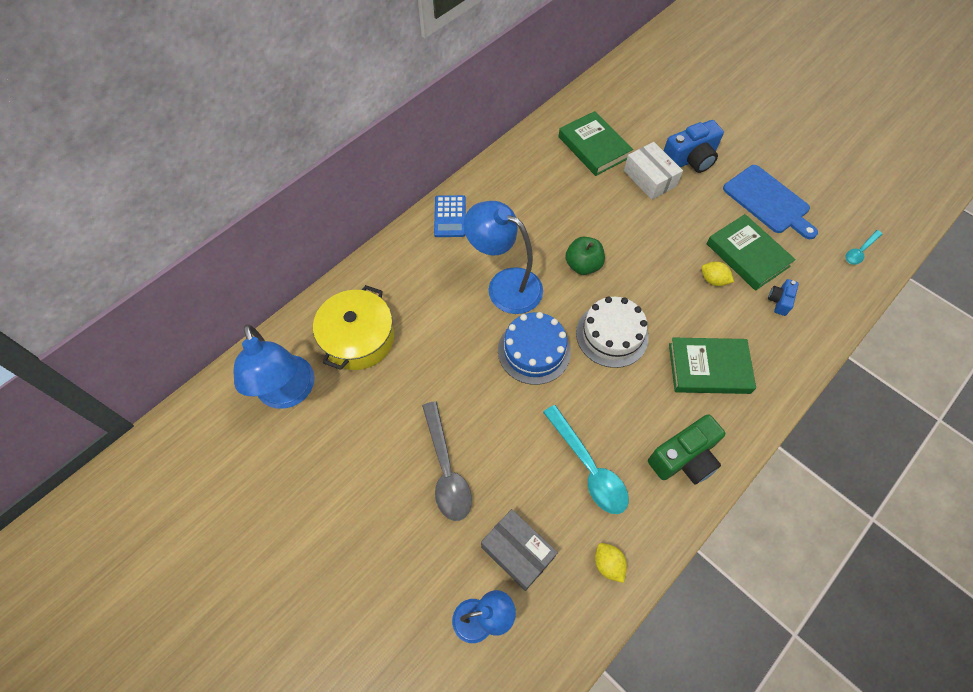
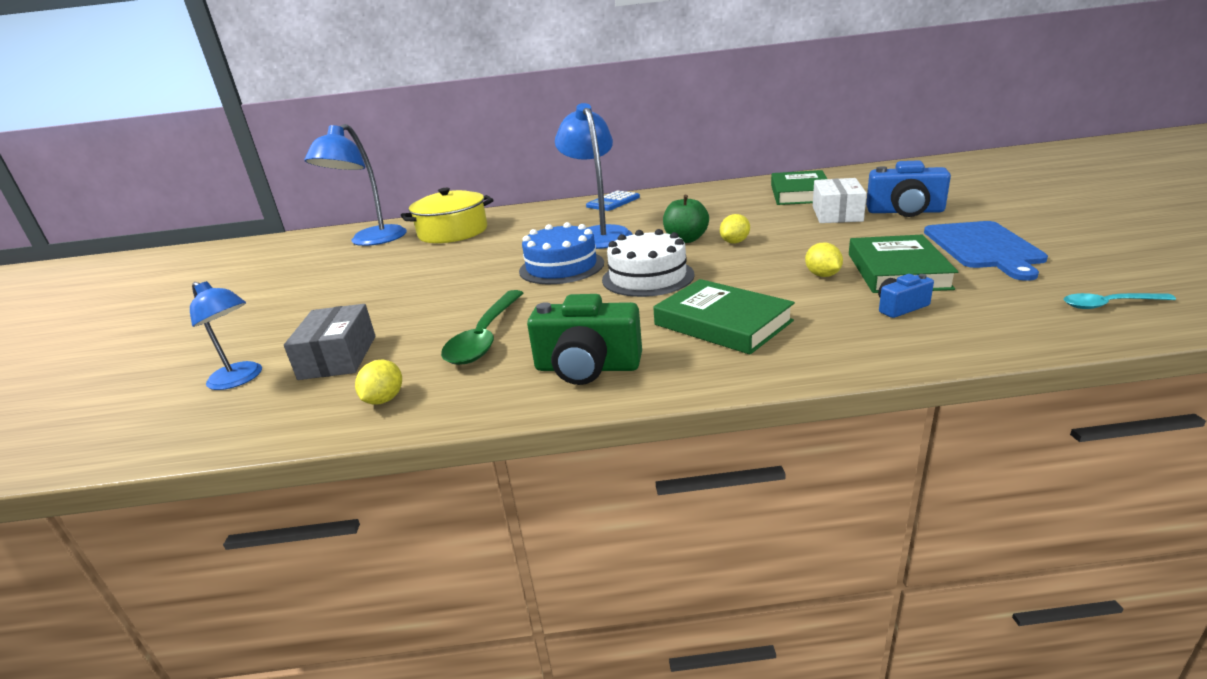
camera: 45 degrees right, 35 degrees down
grey spoon [422,401,472,521] -> none
turquoise spoon [543,405,629,514] -> green spoon [441,290,523,365]
none -> yellow lemon [720,214,750,243]

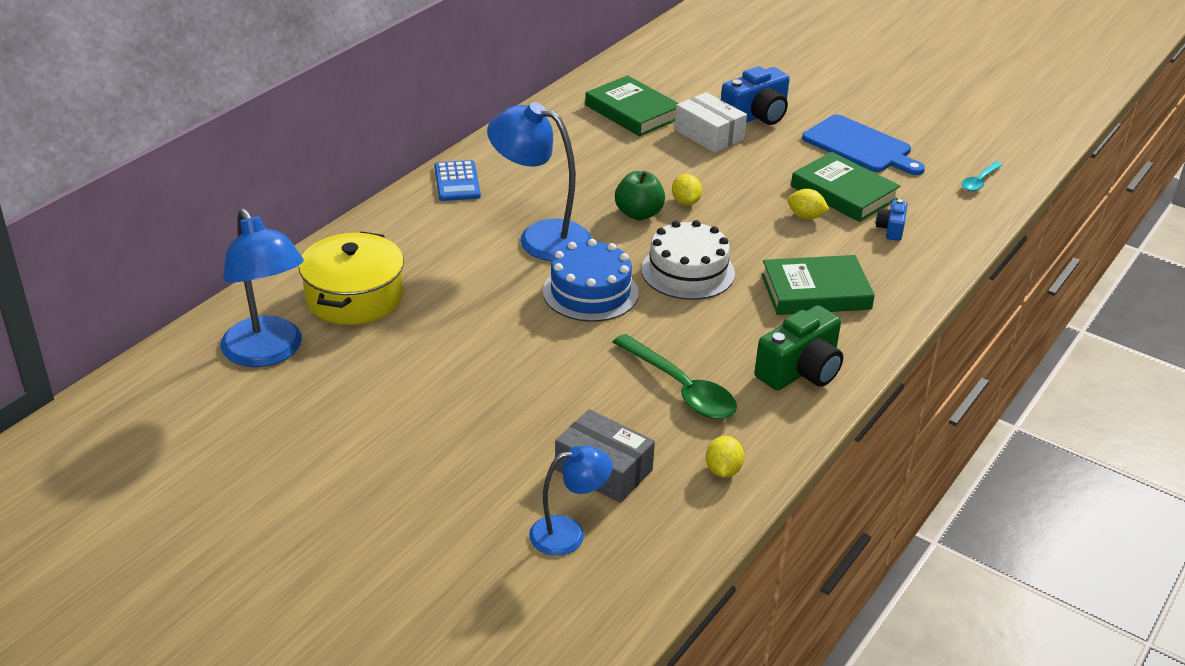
camera: 55 degrees left, 10 degrees up
yellow lemon [355,359,402,405] -> yellow lemon turned 45 degrees clockwise [706,436,744,478]

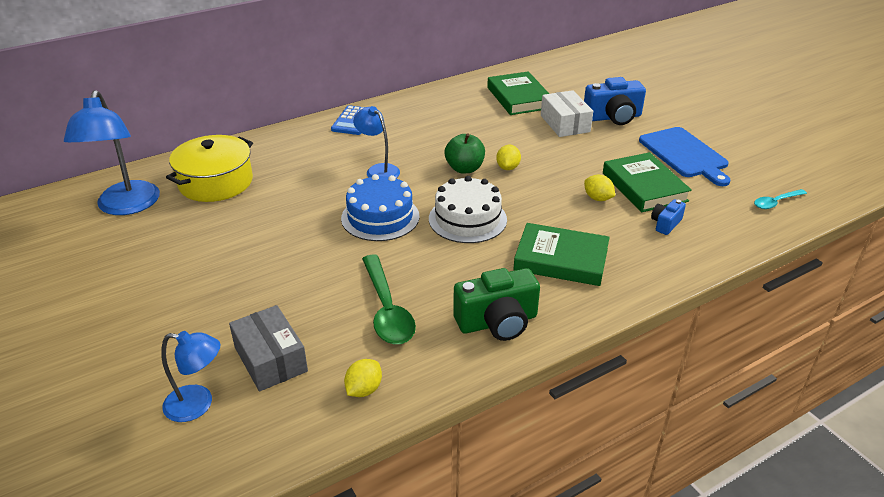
camera: 25 degrees right, 0 degrees up
blue lamp [487,102,592,261] -> blue lamp [353,106,400,178], size x0.59

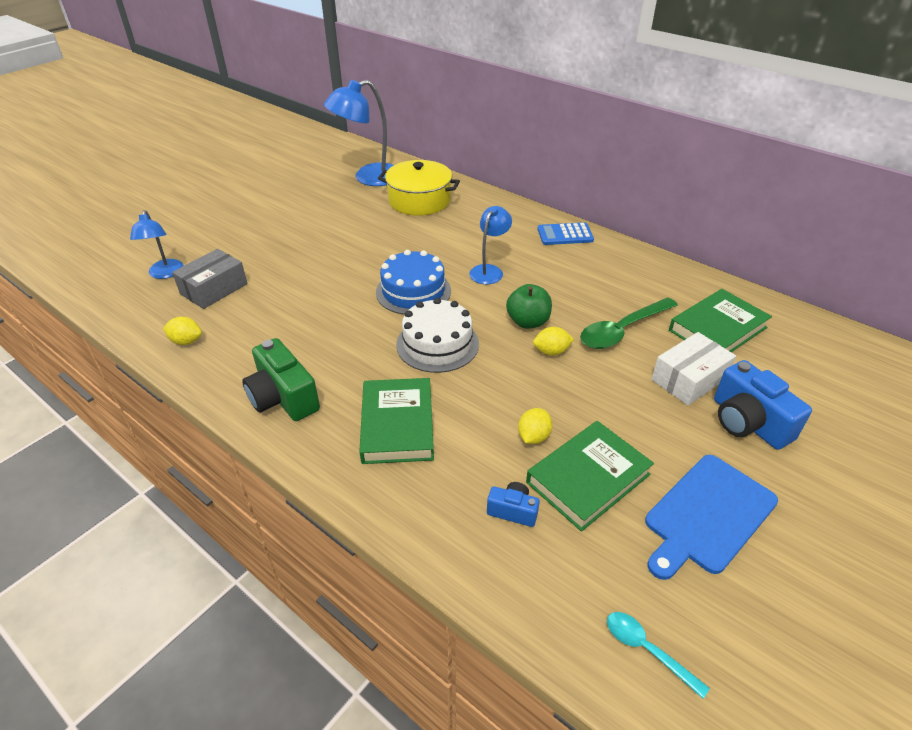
camera: 70 degrees right, 5 degrees up
green spoon [362,255,416,344] -> green spoon moved to [580,297,678,349]

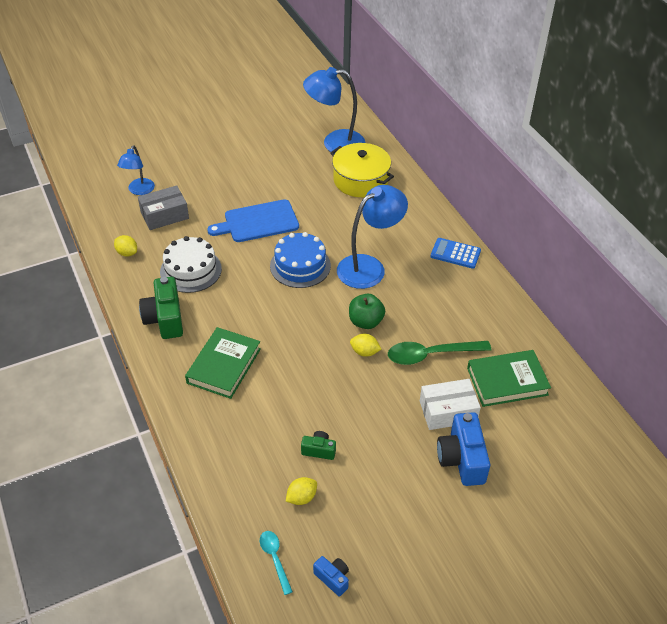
camera: 25 degrees right, 5 degrees up
white cake [396,298,479,373] -> white cake moved to [160,236,222,293]
blue lamp [469,206,512,284] -> blue lamp [337,185,408,289], size x1.70
blue camera [487,482,540,527] -> blue camera moved to [313,556,349,596]
yellow lemon [518,408,552,444] -> yellow lemon moved to [286,477,317,505]
green book [526,421,654,532] -> green camera [301,431,336,460]
blue cutting board [645,455,778,580] -> blue cutting board moved to [207,199,299,242]

